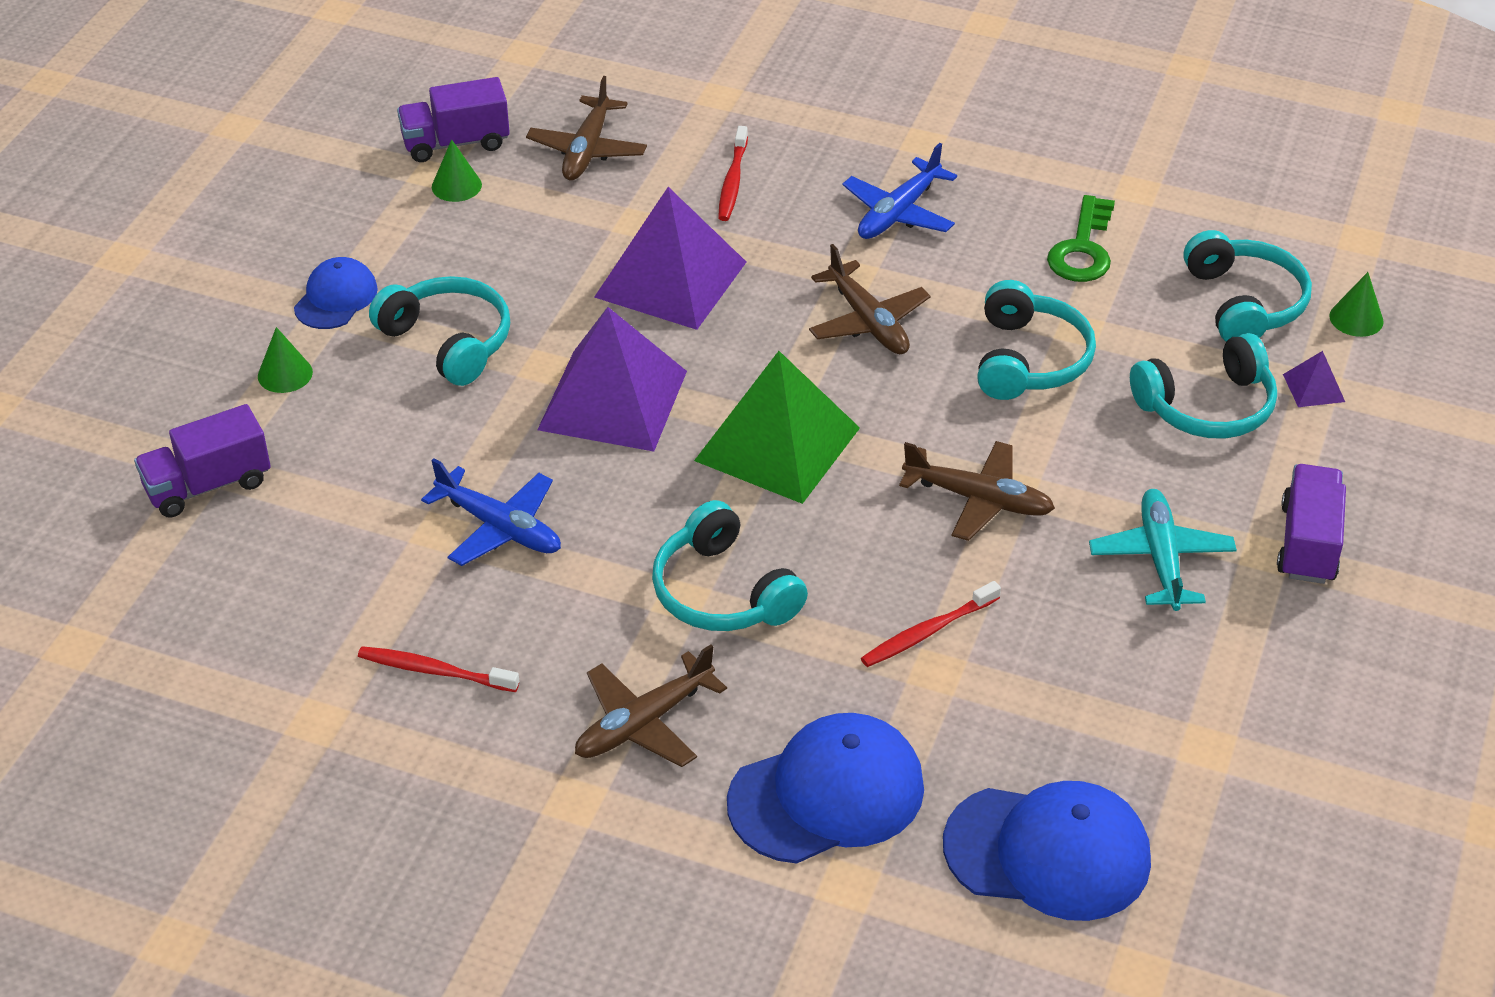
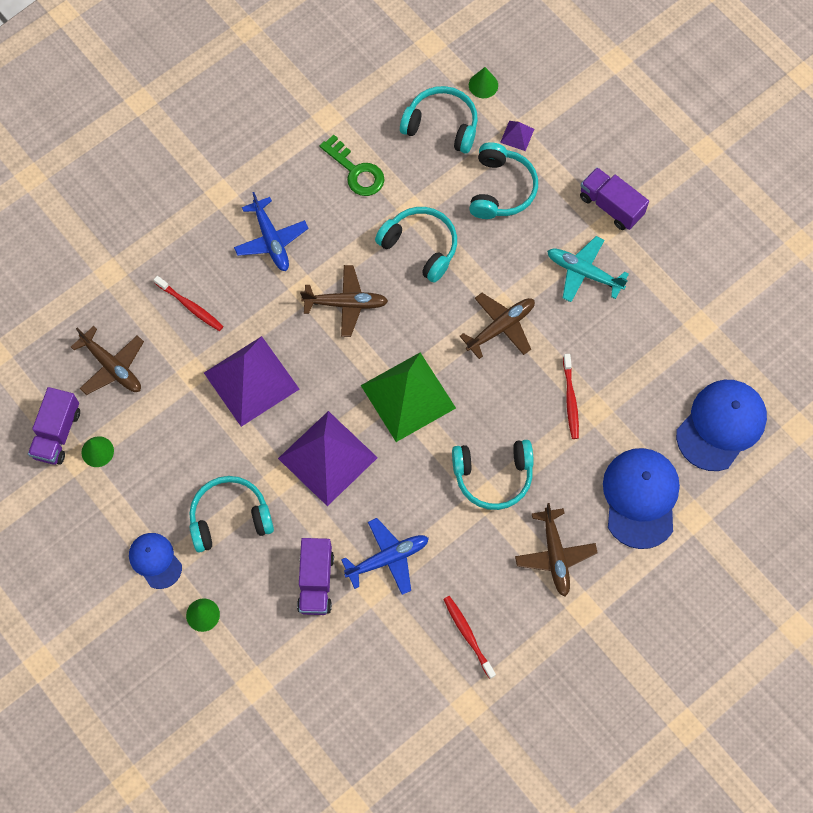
camera: 60 degrees left, 25 degrees up
purple truck [134,404,271,518] -> purple truck moved to [297,538,334,615]
red toothbrush [358,646,519,692] -> red toothbrush turned 105 degrees clockwise [443,596,496,679]

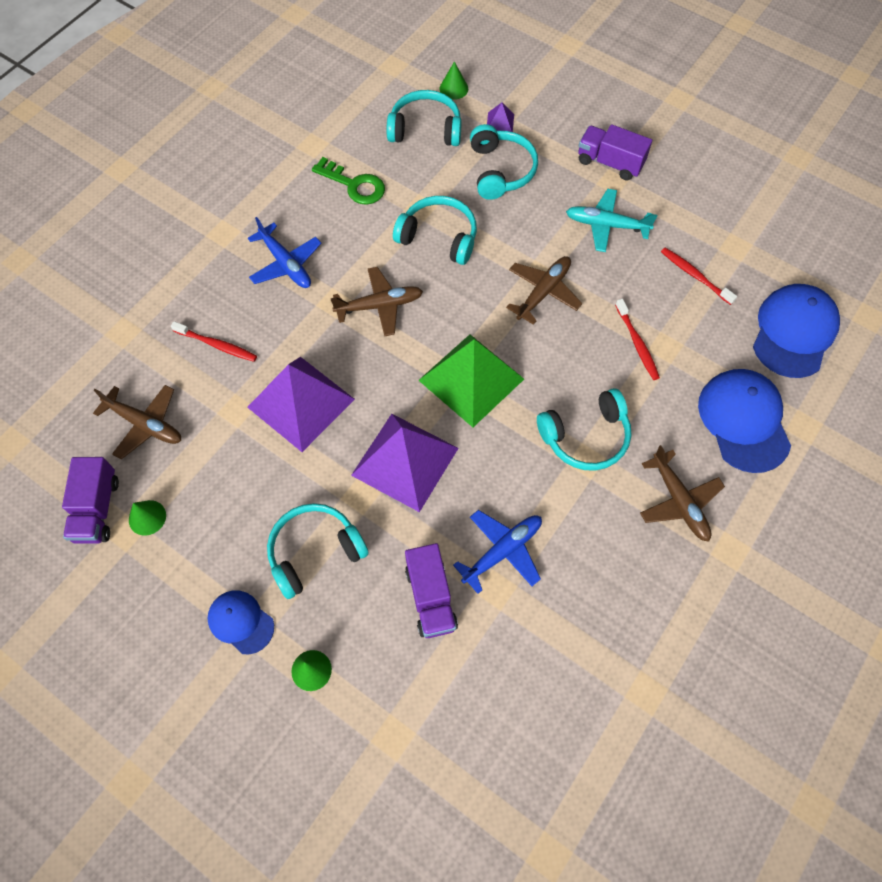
camera: 15 degrees left, 5 degrees down
red toothbrush [443,596,496,679] -> red toothbrush moved to [661,248,737,305]

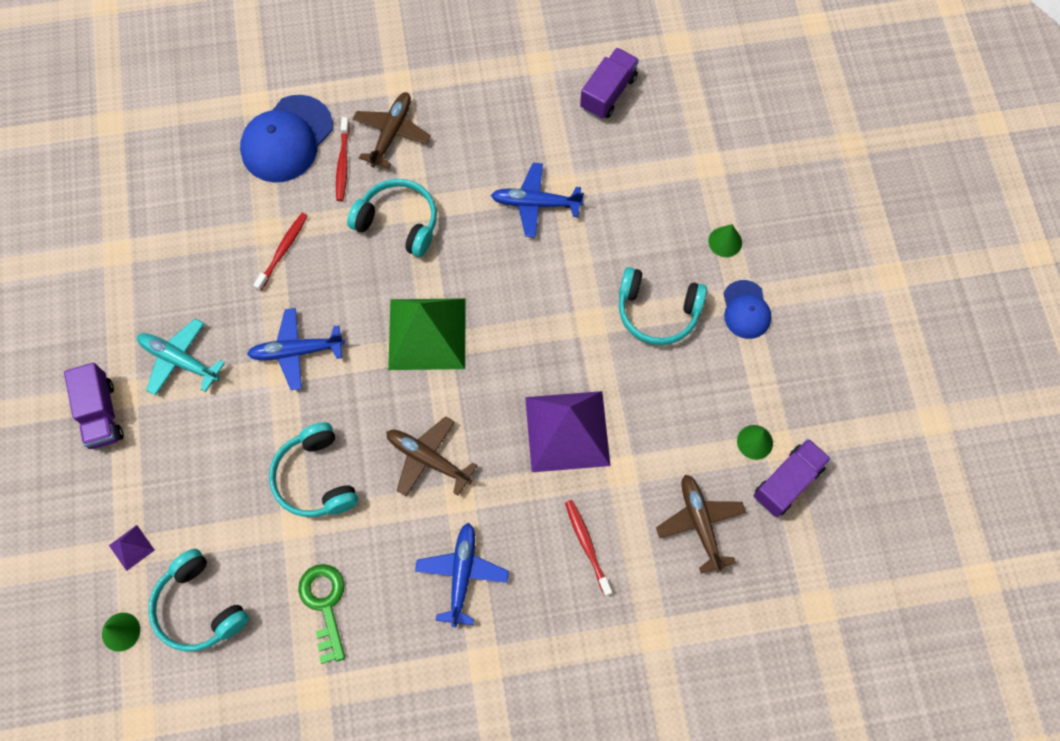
camera: 135 degrees left, 5 degrees up
purple pyramid [351,414,458,512] -> none
purple truck [405,543,458,638] -> purple truck moved to [580,48,639,119]
turquoise headphones [470,124,538,200] -> none
brown plane [506,256,582,325] -> blue plane [247,308,345,390]
turquoise plane [566,189,657,252] -> turquoise plane turned 150 degrees clockwise [137,319,225,396]
red toothbrush [661,248,737,305] -> red toothbrush moved to [336,117,350,201]
blue cap [753,284,840,378] -> none

